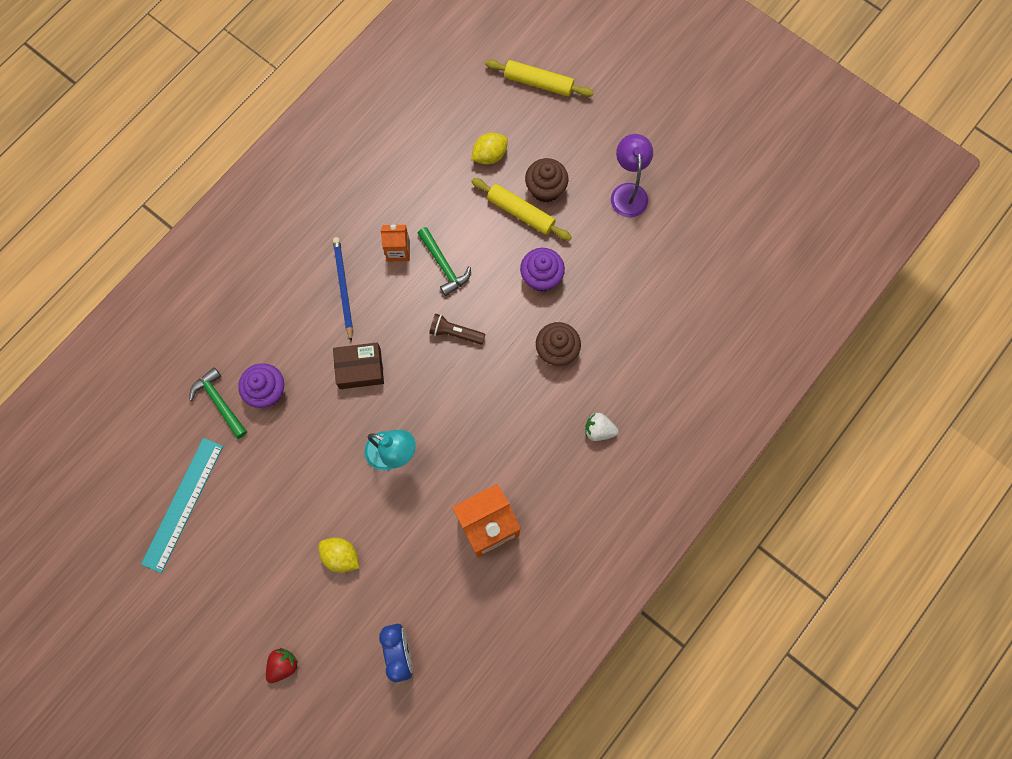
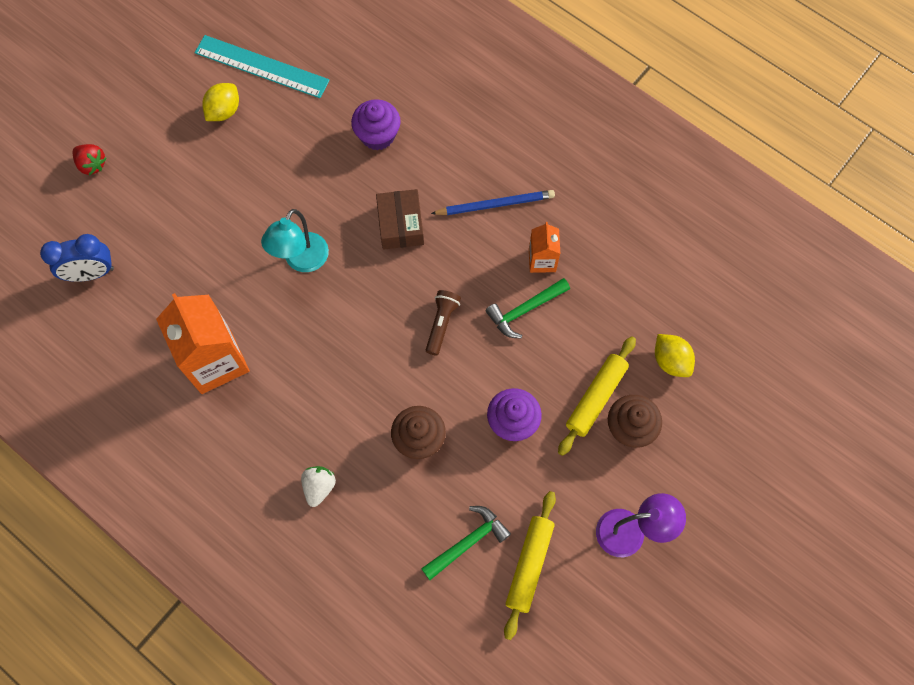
camera: 90 degrees right, 5 degrees down
green hammer [189,367,247,439] -> green hammer moved to [421,506,511,580]
yellow lemon [318,537,359,573] -> yellow lemon moved to [202,83,239,121]
yellow rolling pin [485,59,593,97] -> yellow rolling pin moved to [504,491,556,640]

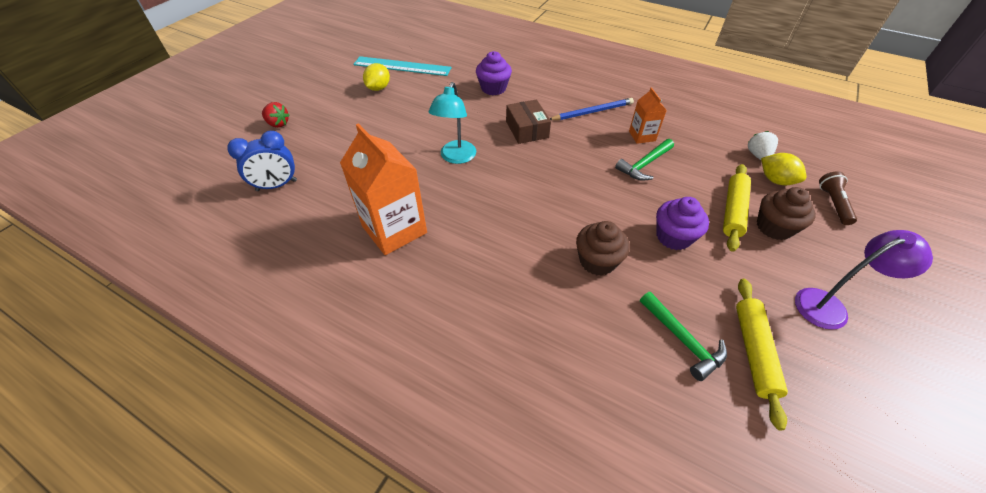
camera: 10 degrees left, 20 degrees down
white strawberry [301,466,336,507] -> white strawberry moved to [748,131,778,160]
green hammer [421,506,511,580] -> green hammer turned 105 degrees clockwise [640,292,727,381]
brown flashlight [426,290,461,356] -> brown flashlight moved to [819,171,857,225]

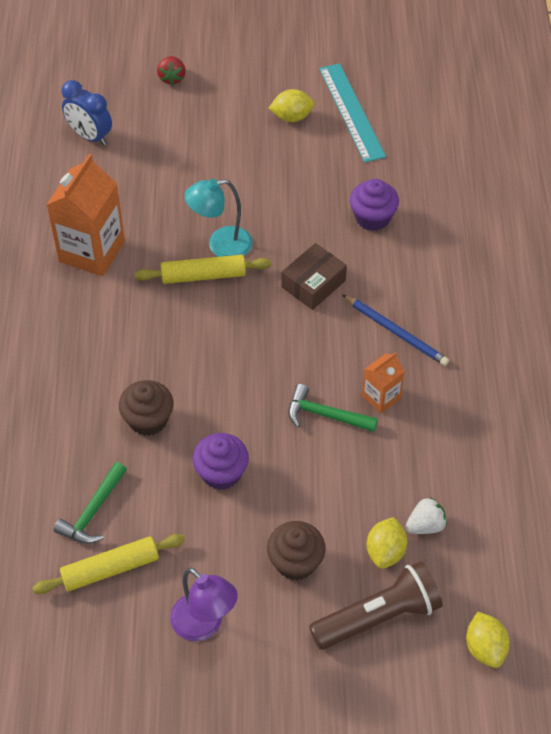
camera: 60 degrees right, 5 degrees up
yellow rolling pin [723,164,751,252] -> yellow rolling pin moved to [135,255,271,284]
brown flashlight [819,171,857,225] -> brown flashlight [309,561,443,650], size x1.78
none -> yellow lemon [466,611,510,668]

